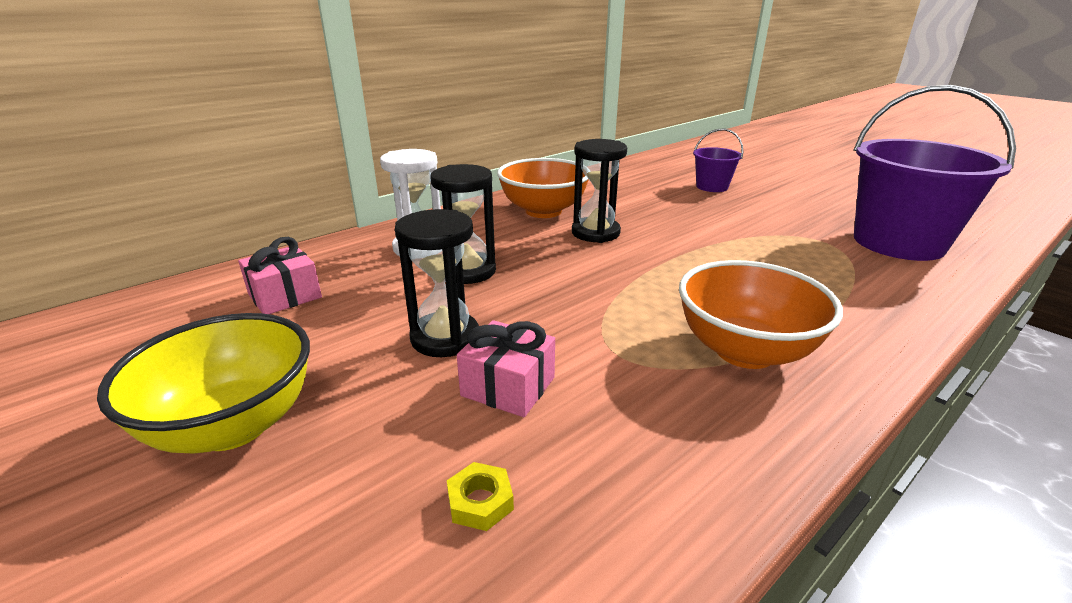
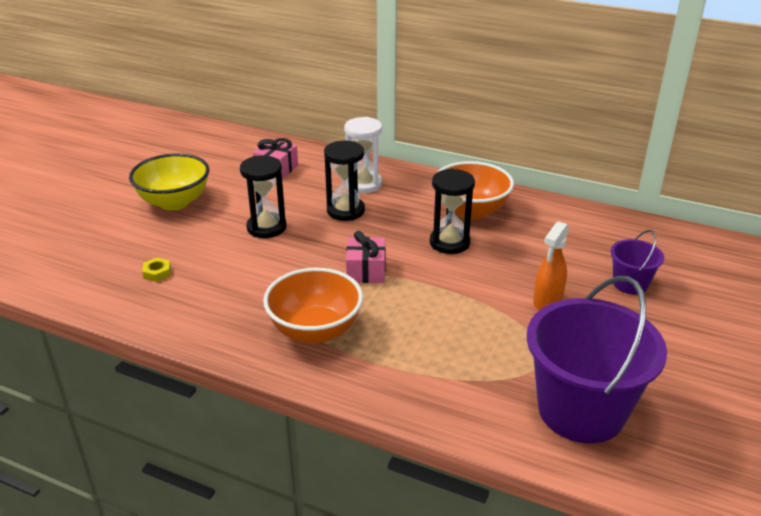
camera: 65 degrees right, 5 degrees up
pink gift [457,320,555,417] -> pink gift moved to [346,231,386,283]
none -> orange spray bottle [533,221,569,310]

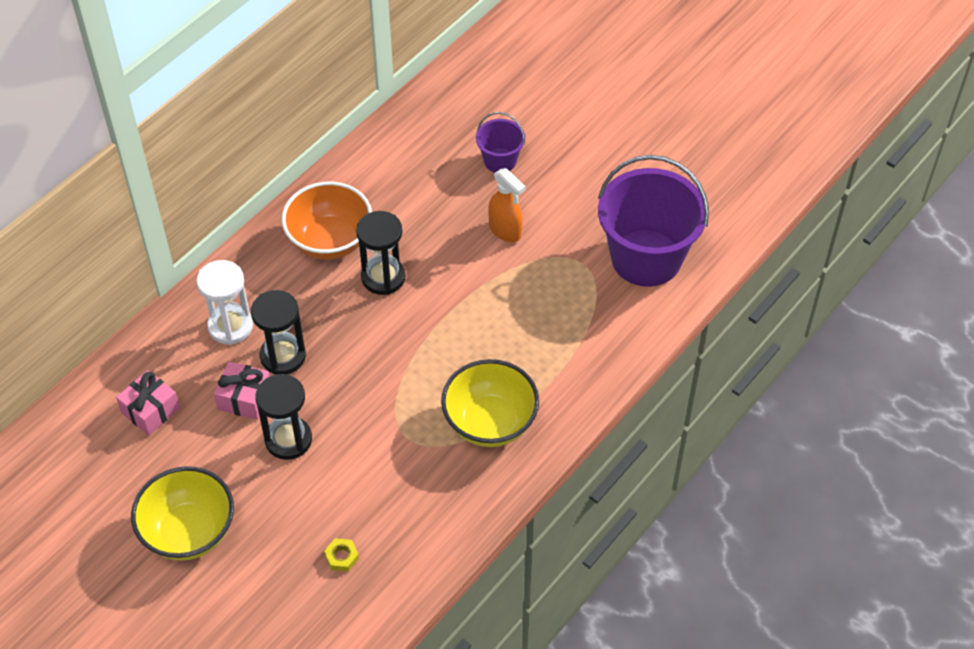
camera: 75 degrees left, 20 degrees up
orange bowl [263,268,363,344] -> yellow bowl [441,359,539,447]
pink gift [346,231,386,283] -> pink gift moved to [214,361,270,420]

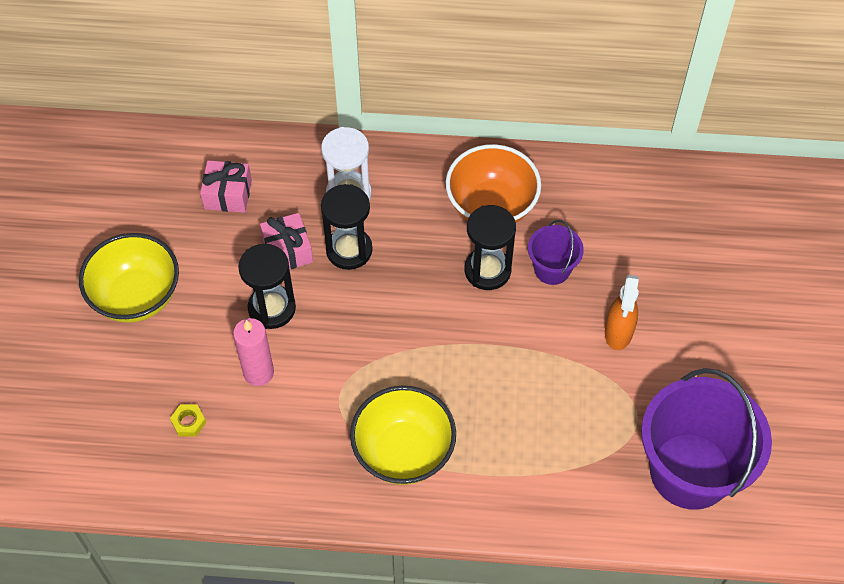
camera: 55 degrees right, 5 degrees up
purple bucket [476,112,525,173] -> purple bucket moved to [528,220,584,285]
none -> pink candle [233,318,274,386]

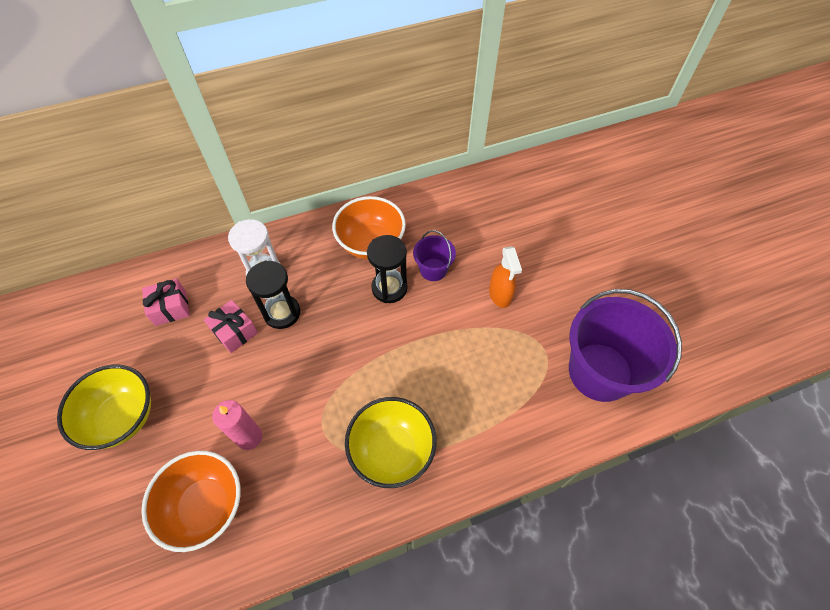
camera: 25 degrees left, 0 degrees up
yellow nut [170,404,206,437] -> orange bowl [141,451,241,552]
black hourglass [238,244,296,329] -> none

